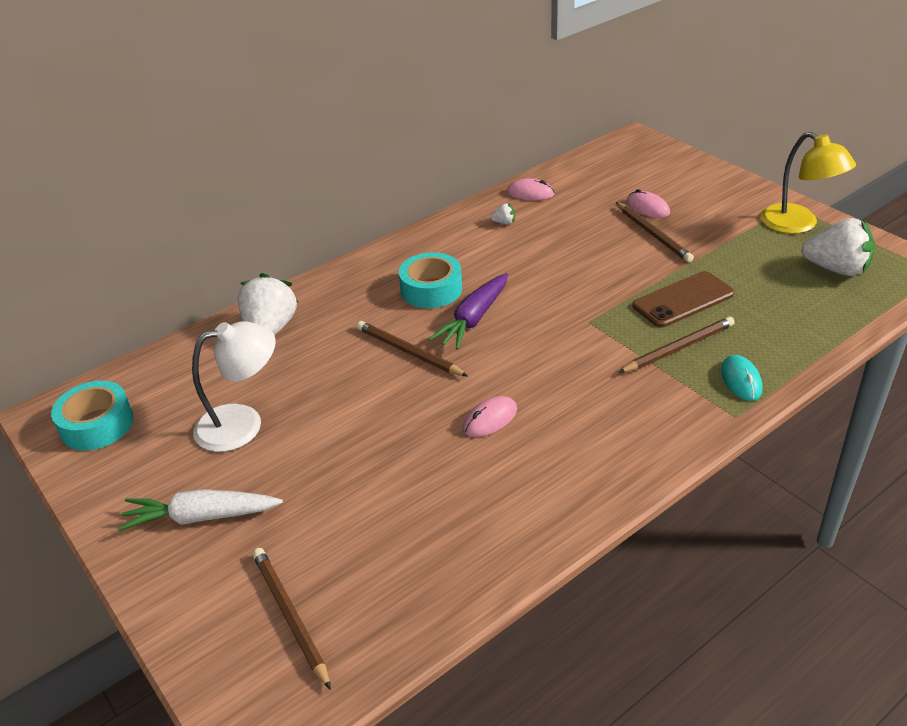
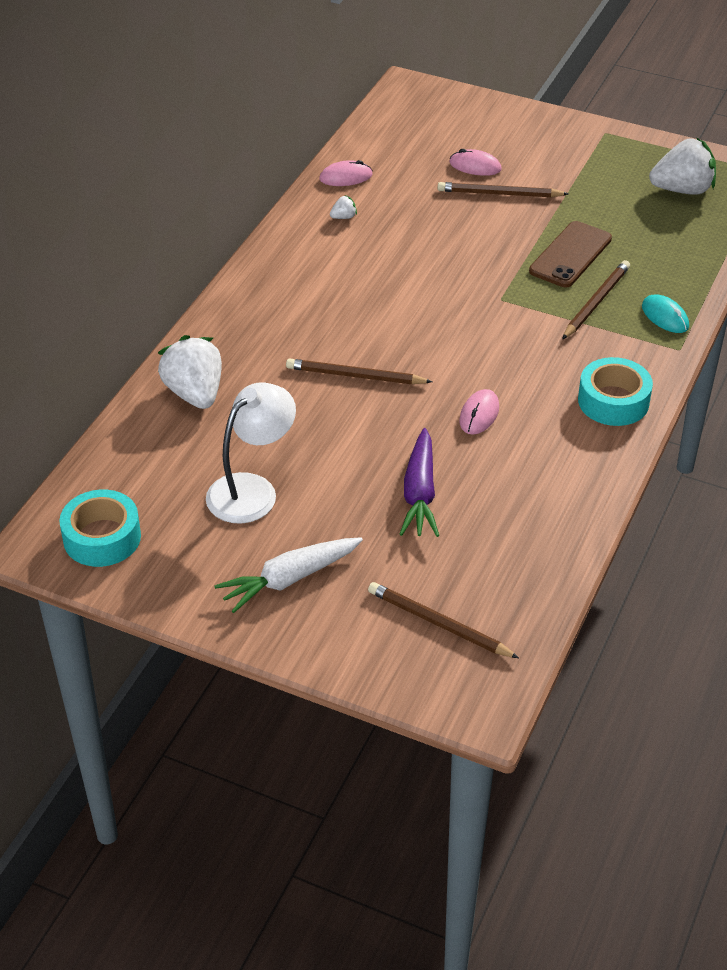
camera: 30 degrees left, 5 degrees up
turquoise tape [399,252,462,308] -> turquoise tape moved to [578,357,653,426]
purple carrot [429,273,508,350] -> purple carrot moved to [400,428,439,537]
brown pencil [616,202,694,262] -> brown pencil turned 150 degrees clockwise [438,182,568,197]
yellow lamp [760,132,856,234] -> none

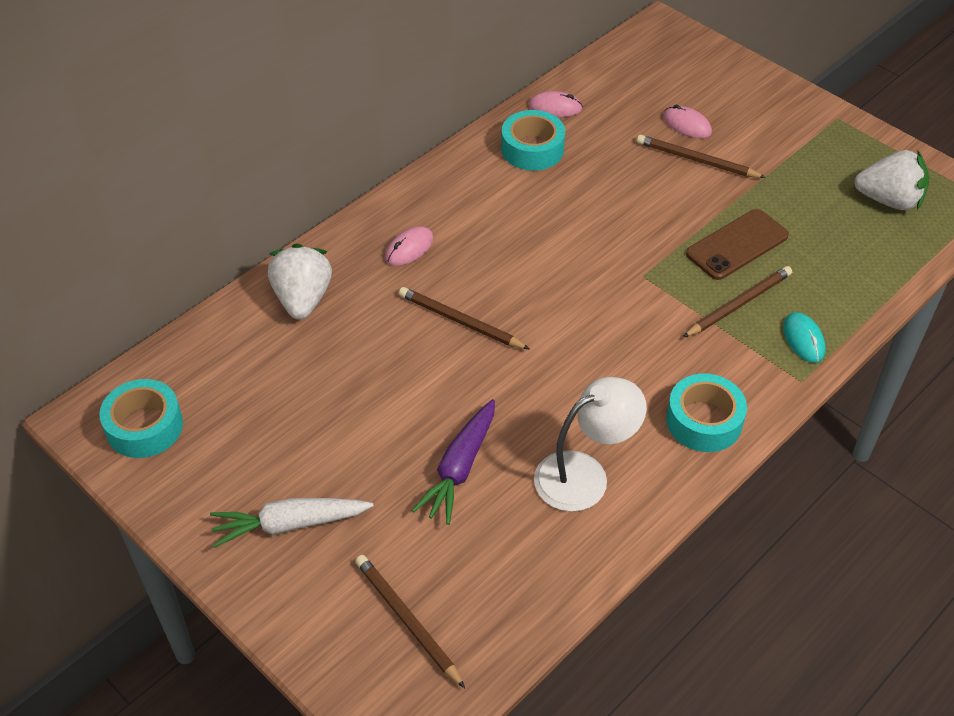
camera: 20 degrees right, 5 degrees up
white lamp [206,382,296,524] -> white lamp moved to [534,377,647,512]
white strawberry [330,195,357,219] -> turquoise tape [501,110,565,171]
pink mouse [459,389,499,435] -> pink mouse moved to [385,226,434,266]

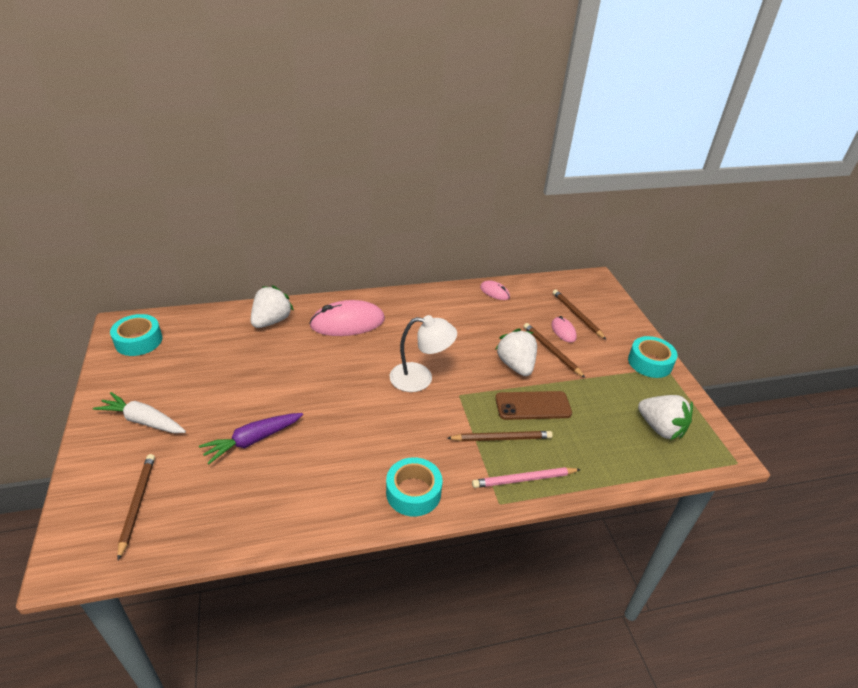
camera: 30 degrees right, 10 degrees down
pink mouse [385,226,434,266] -> pink mouse [309,300,385,336], size x2.02
brown pencil [399,287,530,350] -> brown pencil moved to [553,290,606,339]
turquoise tape [501,110,565,171] -> turquoise tape moved to [628,336,678,378]
white lamp [534,377,647,512] -> white lamp moved to [390,315,457,392]
turquoise mouse [783,312,825,363] -> pink pencil [472,467,581,488]
none -> white strawberry [495,329,537,376]

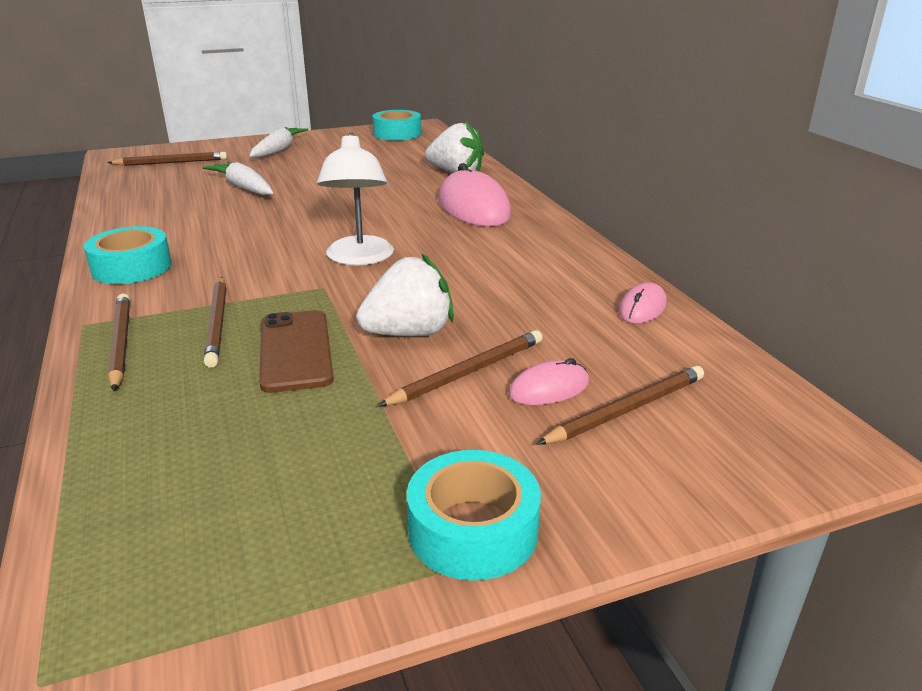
camera: 85 degrees right, 10 degrees down
purple carrot [199,413,303,464] -> white carrot [203,161,273,196]
pink pencil [472,467,581,488] -> brown pencil [108,294,130,392]
white strawberry [638,395,693,440] -> none

